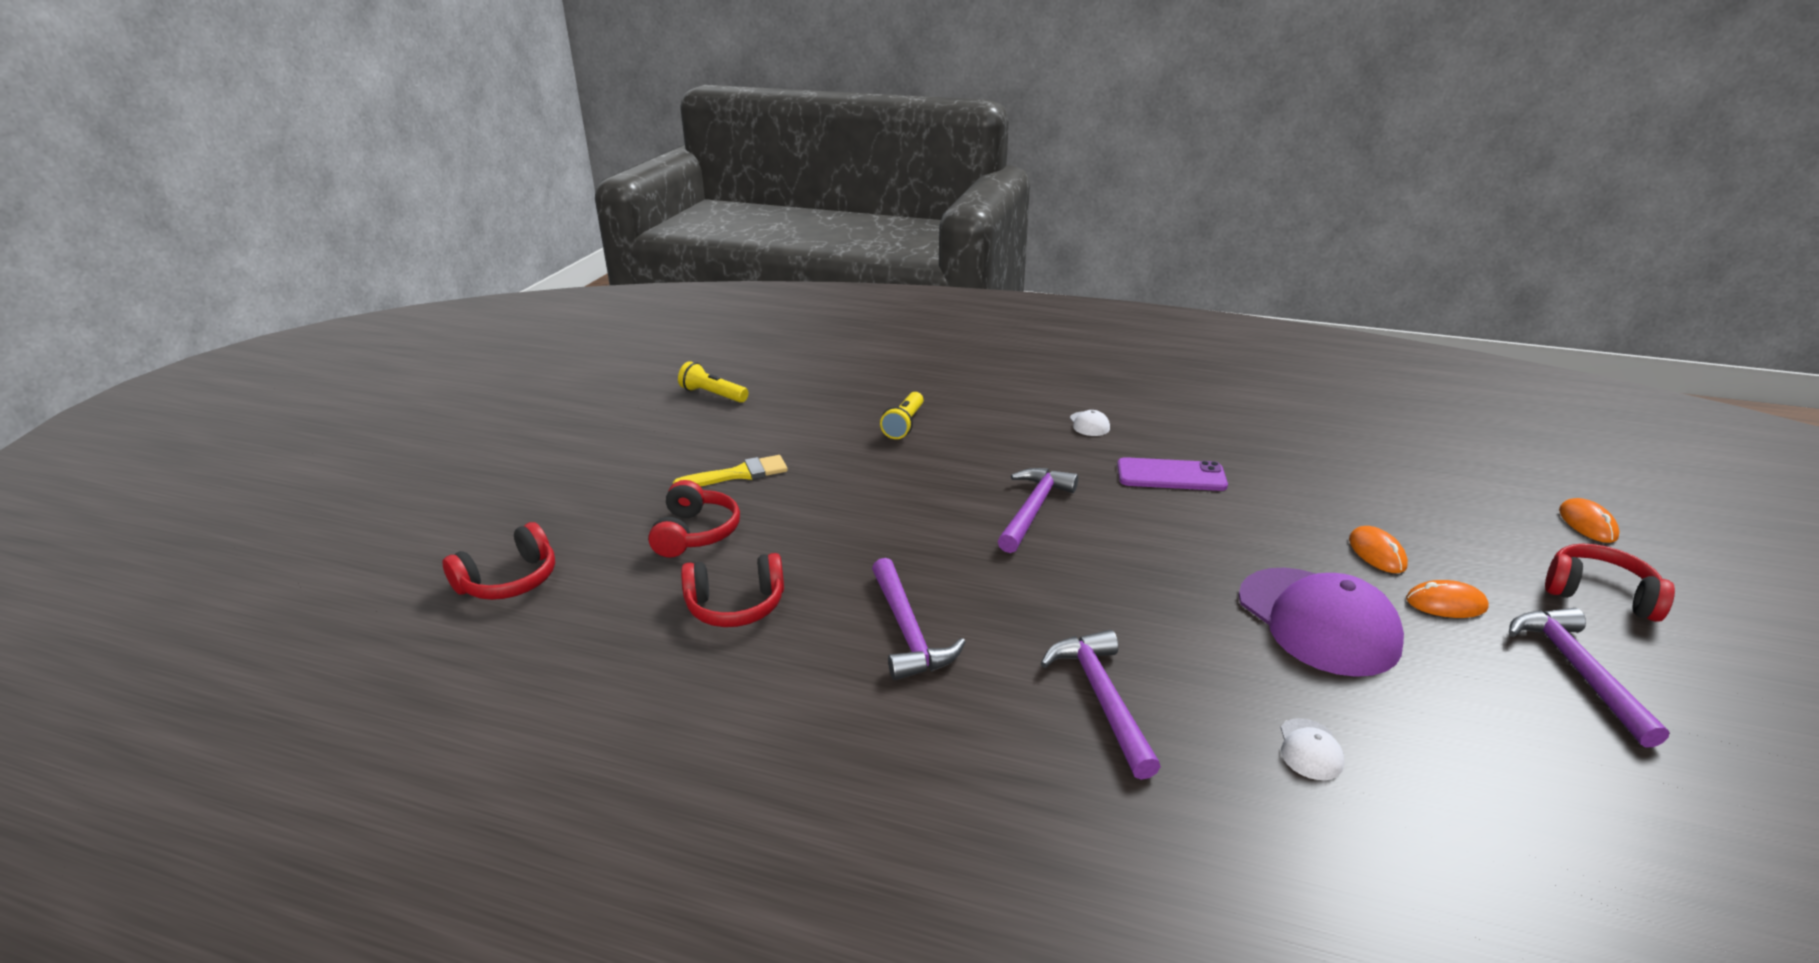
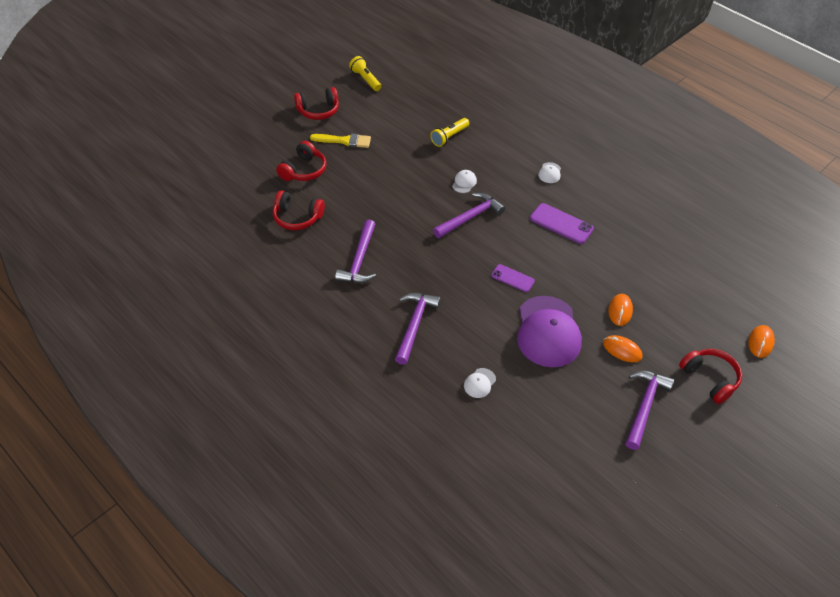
camera: 25 degrees right, 20 degrees up
red headphones [442,522,555,600] -> red headphones moved to [294,87,339,120]
none -> white cap [452,170,477,193]
none -> purple phone [491,264,535,292]

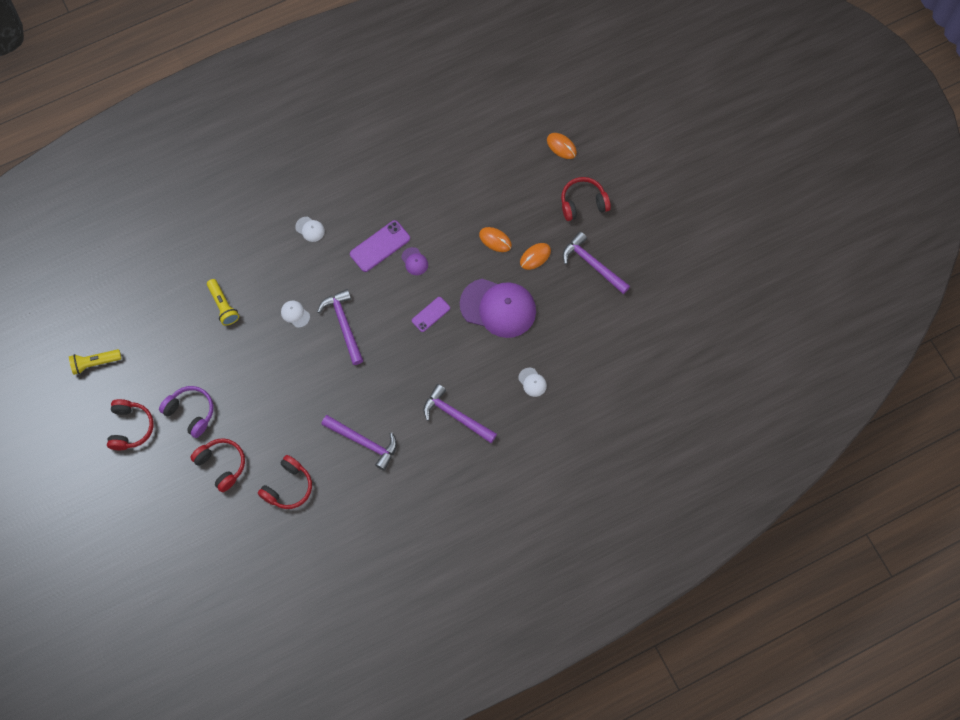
camera: 70 degrees left, 20 degrees up
yellow brush [310,133,371,148] -> purple headphones [159,386,214,438]
none -> purple cap [401,247,428,275]

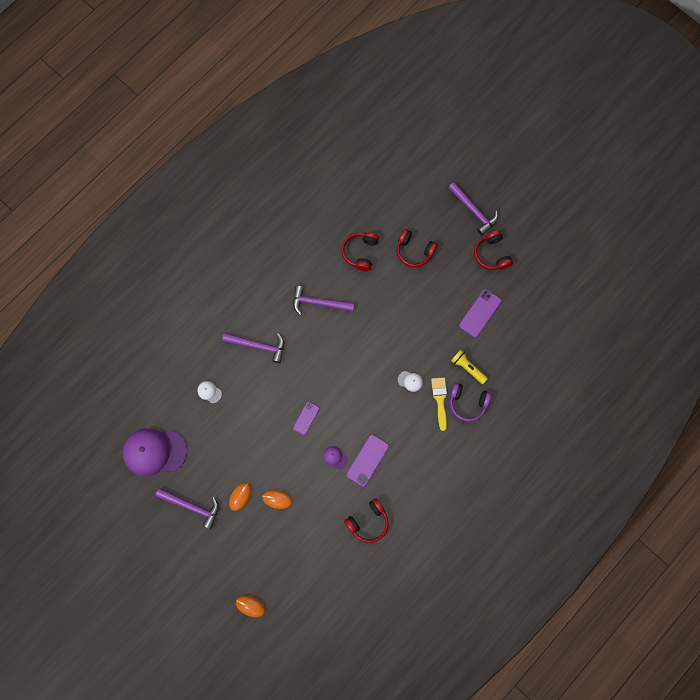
camera: 160 degrees right, 5 degrees up
yellow flashlight [69,349,122,375] -> none
purple headphones [159,386,214,438] -> purple headphones moved to [450,383,491,422]
white cap [295,217,325,242] -> none
purple hammer [317,289,363,365] -> purple hammer moved to [448,182,498,236]
purple cap [460,279,536,338] -> purple cap moved to [122,429,187,476]
red headphones [561,177,611,221] -> red headphones moved to [344,498,389,543]
none -> yellow brush [431,377,447,431]
none -> purple phone [459,289,502,337]

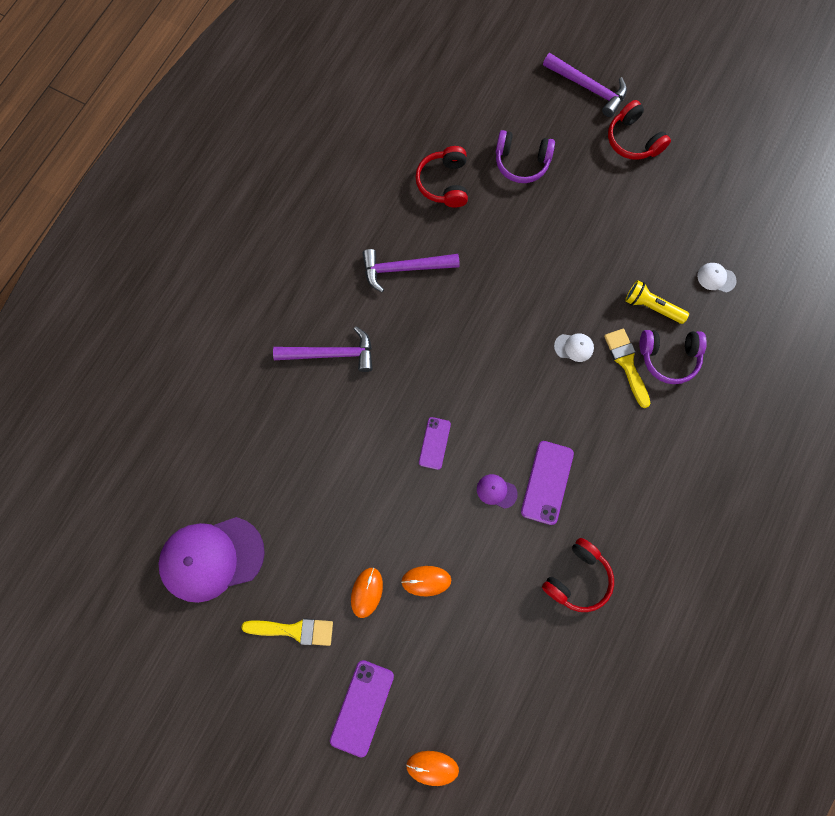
camera: 15 degrees left, 0 degrees up
purple hammer [155,488,219,529] -> yellow brush [241,618,333,646]
white cap [198,381,222,403] -> white cap moved to [697,263,737,293]
red headphones [397,229,438,267] -> purple headphones [496,130,555,183]
purple phone [459,289,502,337] -> purple phone moved to [330,660,394,758]

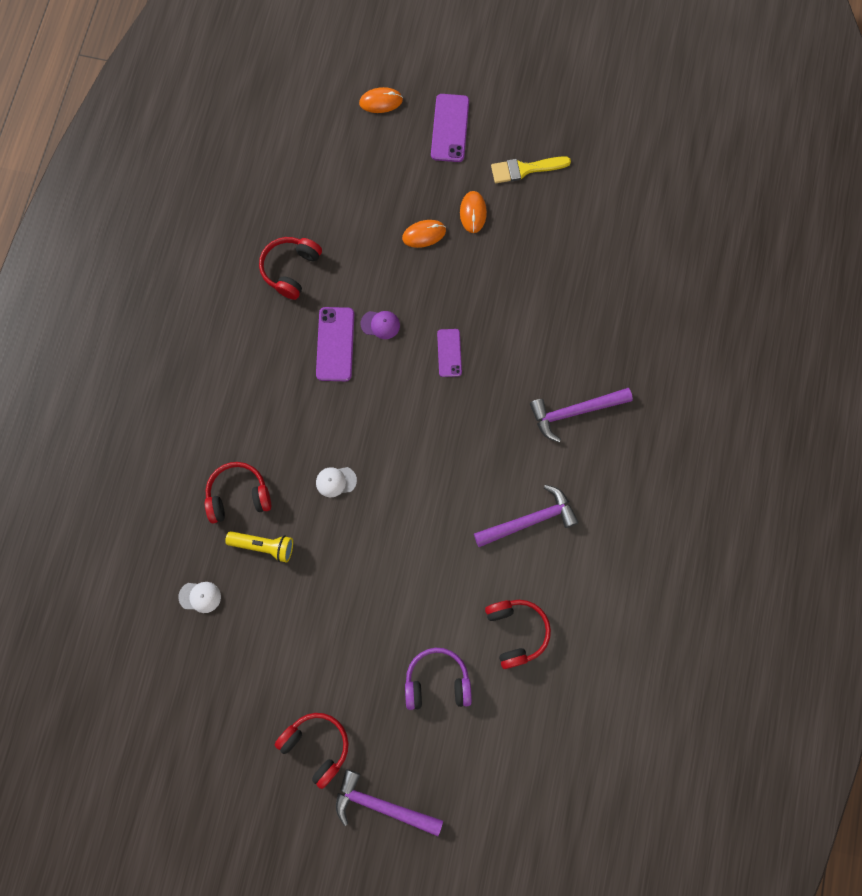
camera: 165 degrees right, 0 degrees up
purple cap [159,517,265,603] -> none
yellow brush [604,329,650,408] -> none
purple headphones [639,330,707,384] -> red headphones [205,462,271,524]

